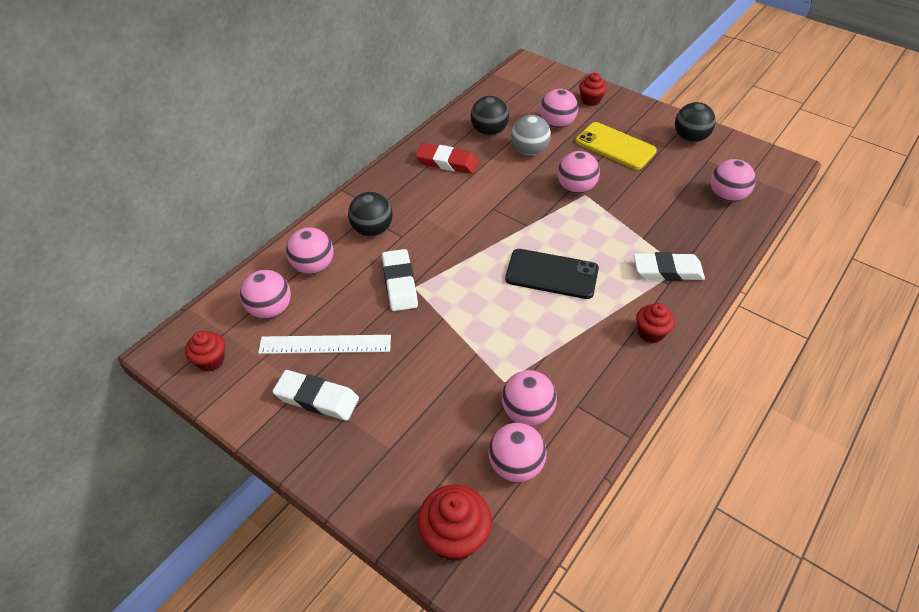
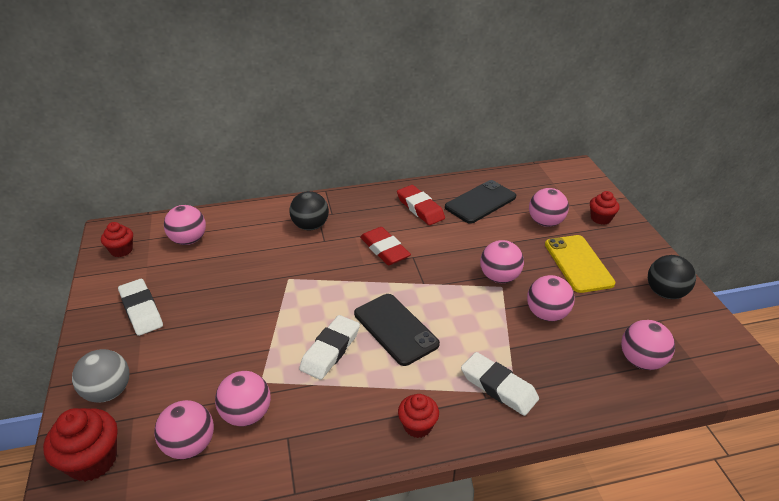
camera: 40 degrees right, 10 degrees down
white ruler [258,335,391,354] -> none
pink ball [286,227,333,274] -> pink ball moved to [527,275,575,321]
white eraser [382,249,418,311] -> white eraser moved to [299,315,360,380]
black ball [471,96,509,136] -> black phone [445,180,516,224]
grey ball [511,115,551,156] -> grey ball moved to [72,349,129,403]
none -> red eraser [360,227,411,265]

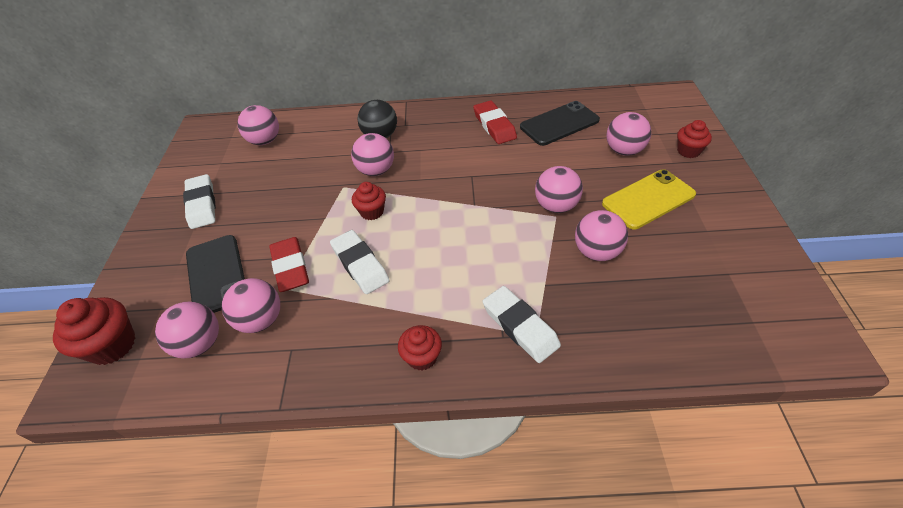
camera: 15 degrees right, 10 degrees up
grey ball [72,349,129,403] -> none
red cupcake [101,222,133,257] -> red cupcake moved to [352,182,386,220]
white eraser [299,315,360,380] -> white eraser turned 75 degrees counterclockwise [330,230,390,294]
black phone [354,294,440,366] -> black phone moved to [186,235,245,313]
red eraser [360,227,411,265] -> red eraser moved to [269,237,309,292]
yellow phone [545,235,615,293] -> yellow phone turned 60 degrees clockwise [602,169,696,229]
pink ball [621,320,675,370] -> pink ball moved to [351,133,394,176]
black ball [648,255,696,299] -> none

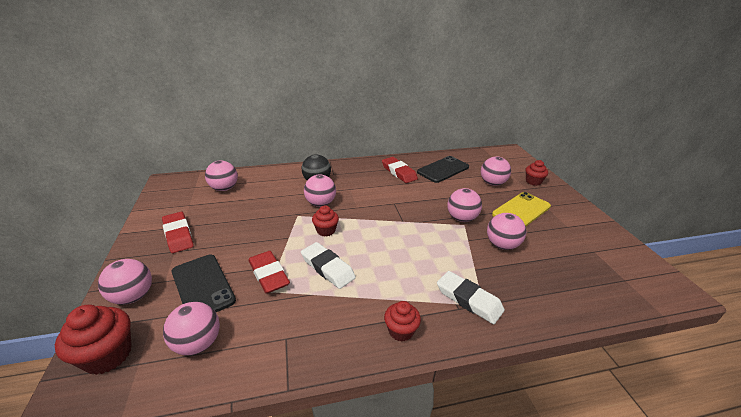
camera: 15 degrees left, 15 degrees down
white eraser [183,174,216,229] -> red eraser [162,212,194,253]
pink ball [222,278,280,333] -> pink ball moved to [98,259,152,305]

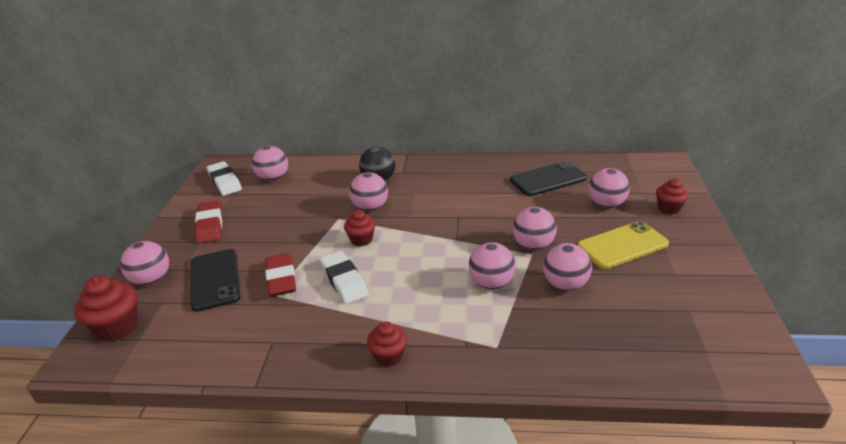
camera: 20 degrees right, 0 degrees up
pink ball [163,302,220,356] -> pink ball moved to [468,242,516,290]
red eraser [382,157,418,183] -> none
white eraser [437,271,505,324] -> white eraser moved to [207,161,242,196]

